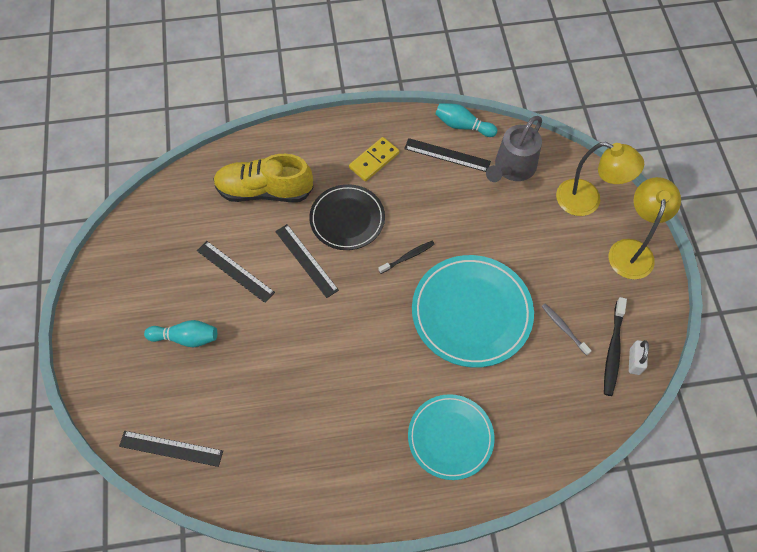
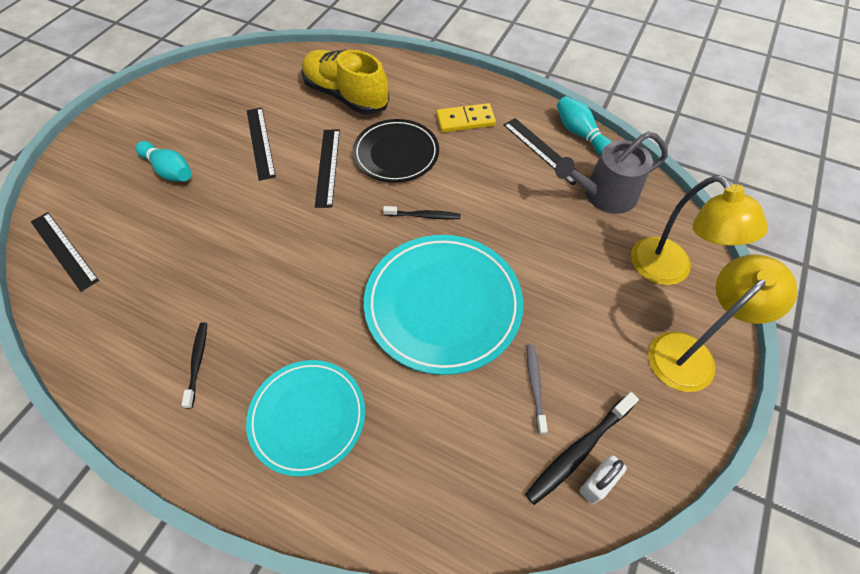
camera: 35 degrees right, 5 degrees down
none -> black toothbrush [182,322,207,409]

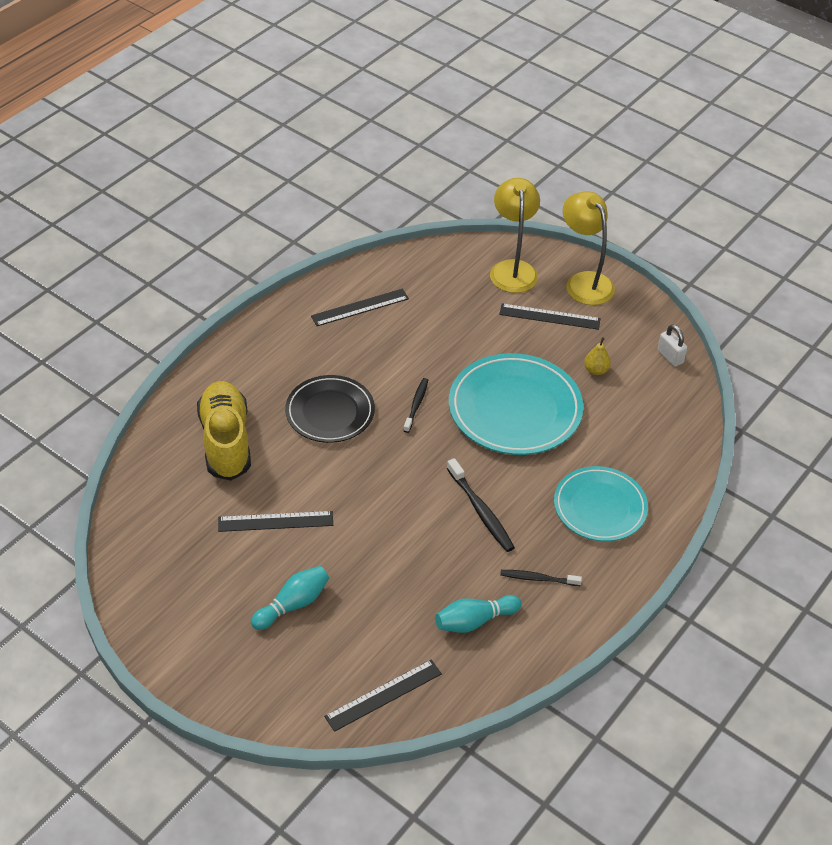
camera: 80 degrees left, 10 degrees down
yellow shoe [301,50,389,115] -> yellow shoe turned 120 degrees clockwise [197,381,251,481]
black ruler [315,130,340,208] -> black ruler moved to [499,304,601,330]
yellow domino [436,103,496,132] -> none
black toothbrush [525,392,639,505] -> black toothbrush moved to [447,458,515,552]
grey toothbrush [526,344,548,434] -> yellow pear [584,337,611,375]
grey watering can [555,131,668,214] -> none
turquoise bowling pin [557,96,612,155] -> turquoise bowling pin moved to [435,595,521,633]
yellow lamp [631,175,768,285] -> yellow lamp turned 75 degrees counterclockwise [490,178,540,293]

